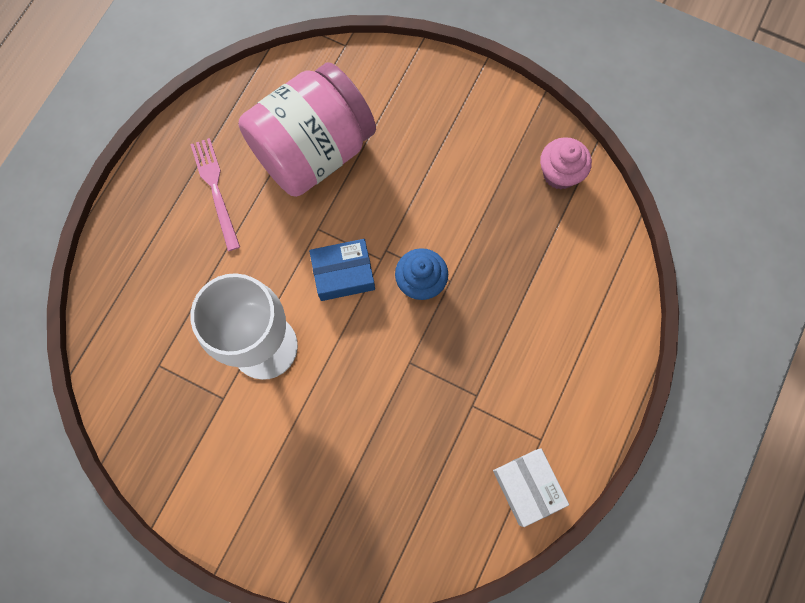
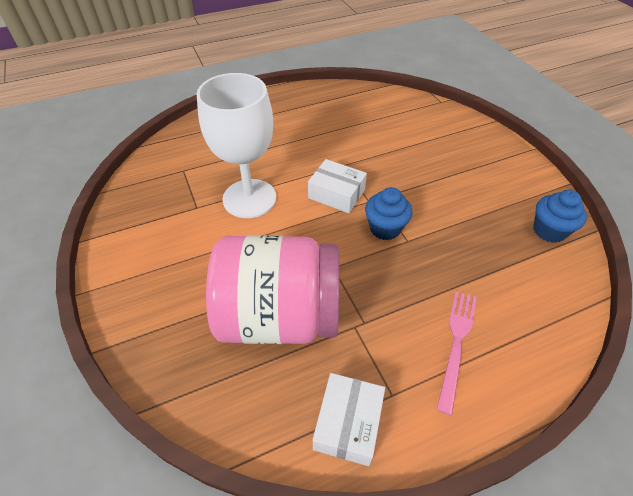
camera: 40 degrees right, 25 degrees down
pink fork [190,138,240,251] -> pink fork moved to [437,291,477,415]
pink jar [238,62,376,197] -> pink jar moved to [206,235,339,344]
blue box [309,239,375,301] -> white box [308,159,367,213]
pink cupcake [540,137,592,189] -> blue cupcake [533,190,587,243]

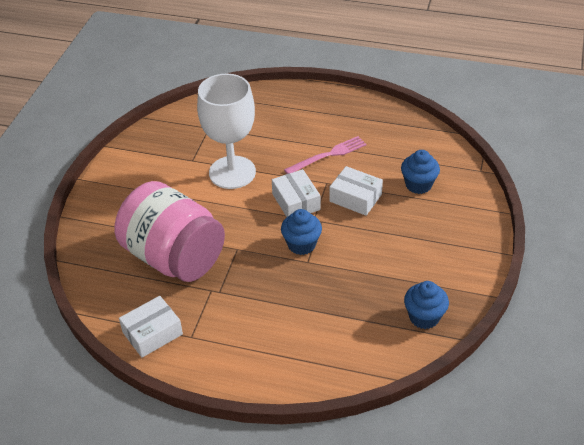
camera: 40 degrees right, 5 degrees down
pink fork [437,291,477,415] -> pink fork moved to [284,136,367,174]
none -> white box [329,166,383,216]
none -> blue cupcake [401,150,440,194]

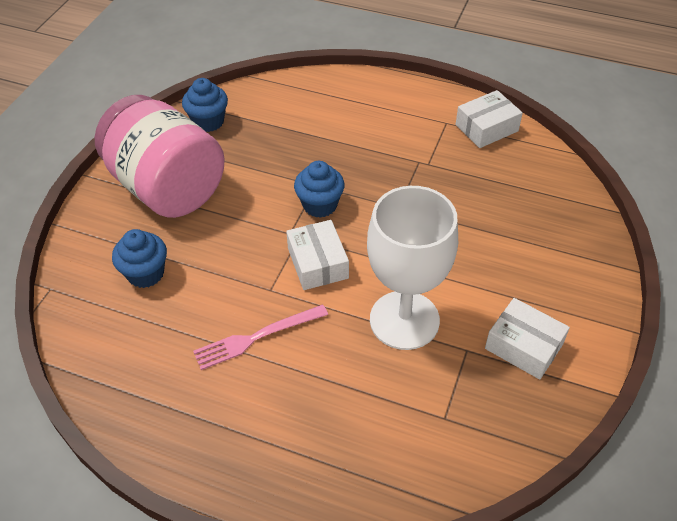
camera: 175 degrees left, 5 degrees up
pink jar [115,181,225,282] -> pink jar moved to [95,95,225,218]
white box [329,166,383,216] -> white box moved to [485,298,570,380]

